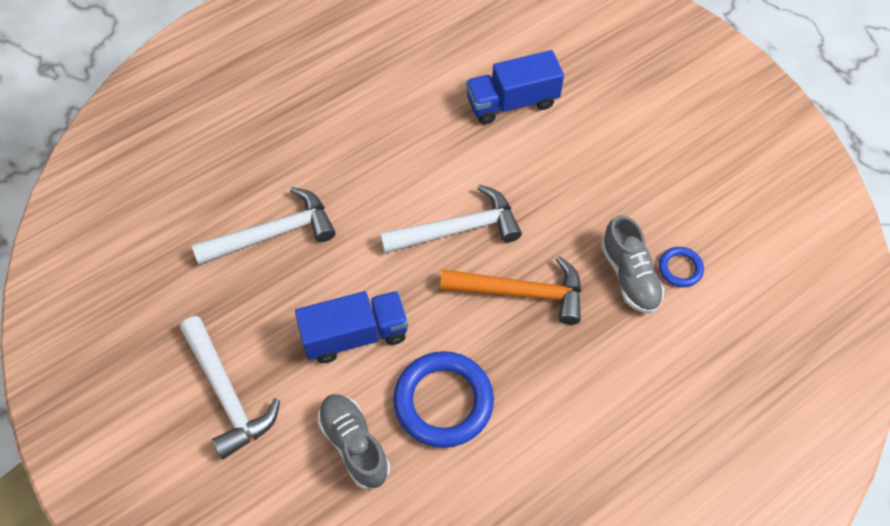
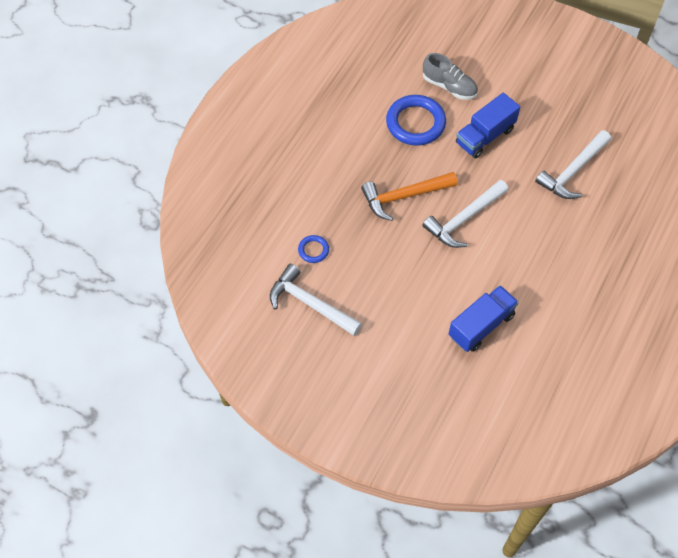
camera: 155 degrees right, 0 degrees up
white hammer [180,316,280,459] -> white hammer moved to [270,264,362,336]
grey shoe [601,215,665,314] -> none

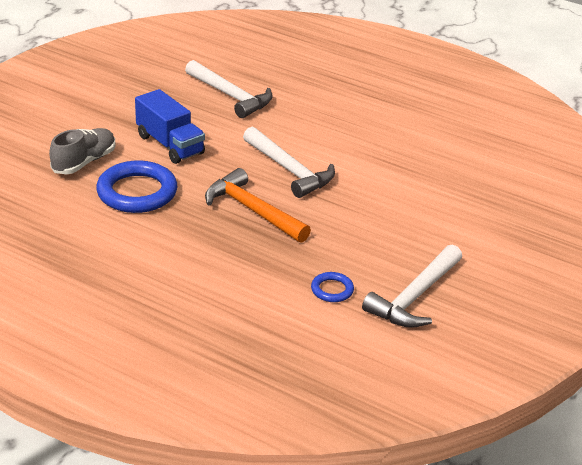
camera: 90 degrees left, 25 degrees down
orange hammer [361,172,458,221] -> orange hammer turned 150 degrees clockwise [205,168,311,243]
blue truck [449,285,519,352] -> none

